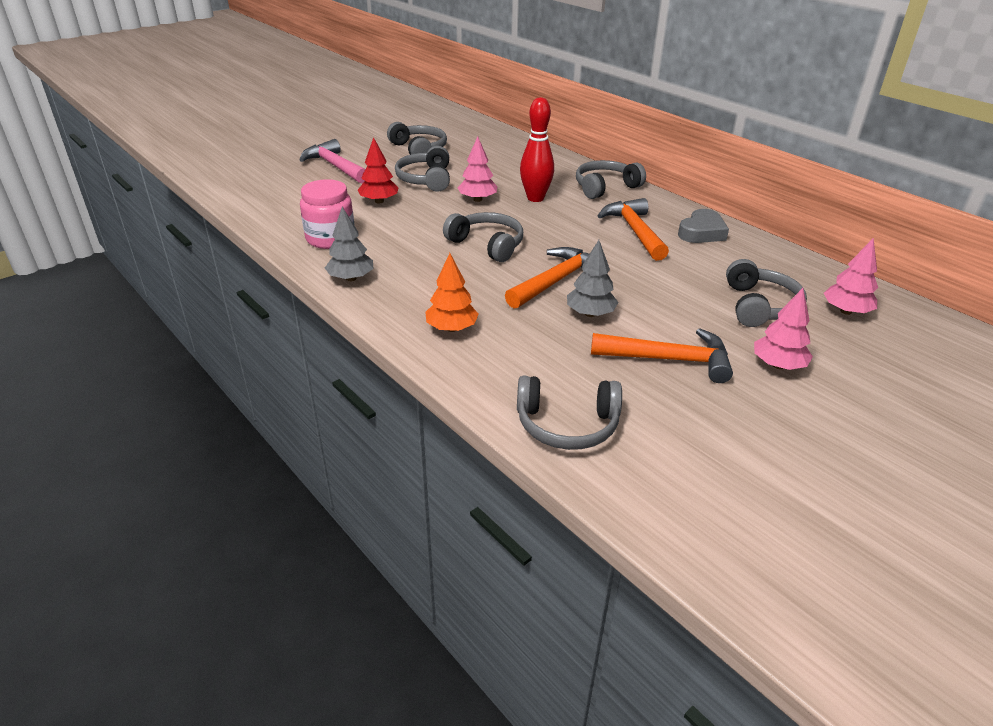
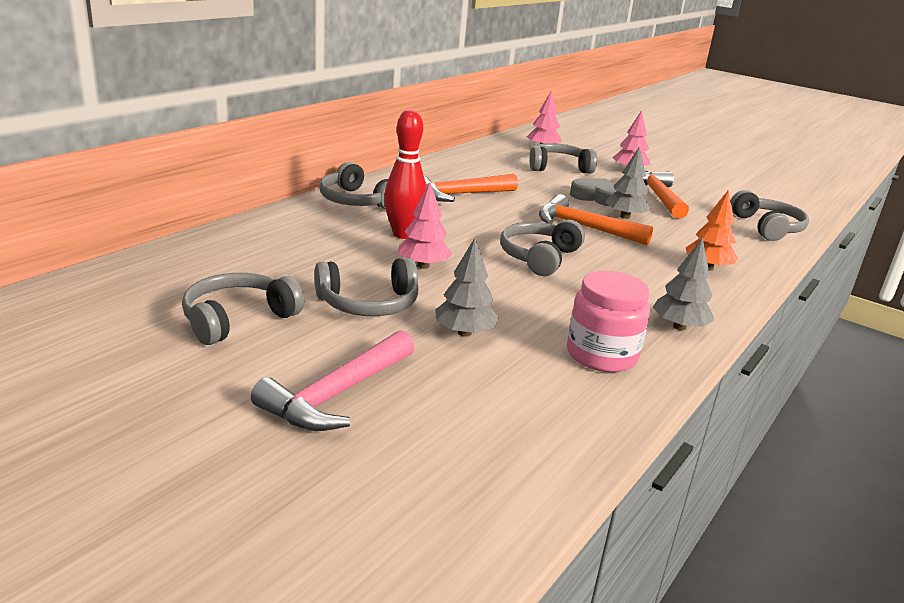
camera: 105 degrees left, 10 degrees down
red tree [358,137,399,203] -> grey tree [435,238,499,337]
grey heart [678,209,729,243] -> grey heart moved to [570,178,617,206]

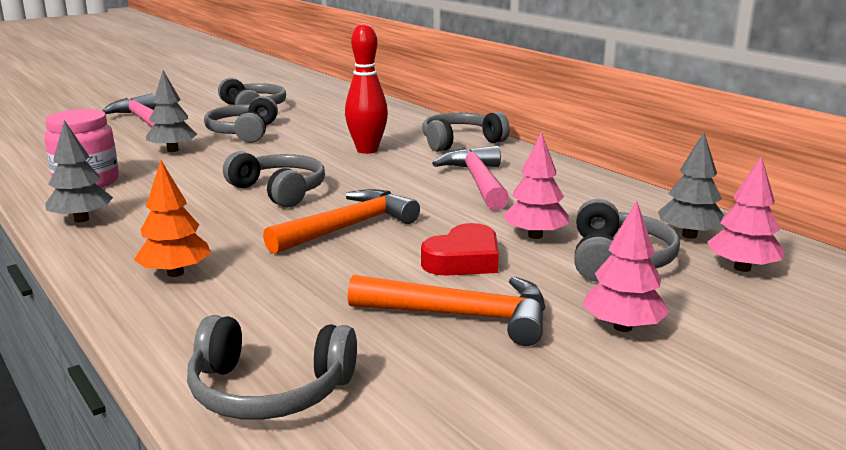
camera: 110 degrees right, 5 degrees down
pink tree [398,182,452,269] -> pink tree moved to [503,132,569,239]
orange hammer [423,174,518,202] -> pink hammer [432,146,509,210]
grey heart [570,178,617,206] -> red heart [421,223,499,276]
grey tree [605,147,650,219] -> grey tree moved to [658,132,724,239]

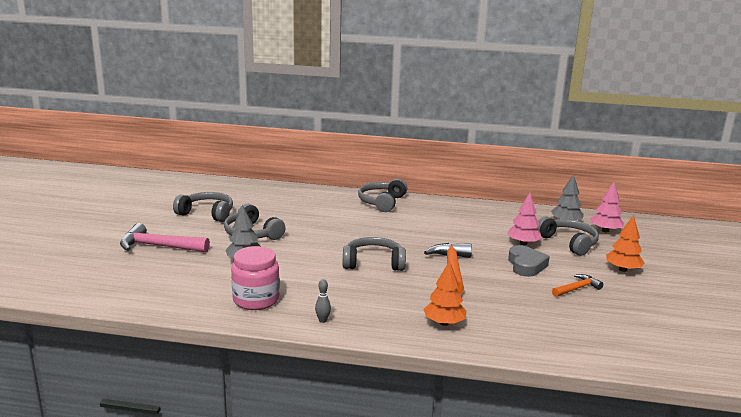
camera: 45 degrees left, 0 degrees up
grey tree [45,120,113,222] -> grey bowling pin [315,279,331,323]
grey headphones [187,315,357,420] -> none
red bowling pin [345,23,388,154] -> none
orange hammer [348,275,546,346] -> orange hammer [552,274,603,297], size x0.58
red heart [421,223,499,276] -> grey heart [508,245,550,277]
pink hammer [432,146,509,210] -> none
pink tree [582,201,670,332] -> orange tree [606,215,644,272]

